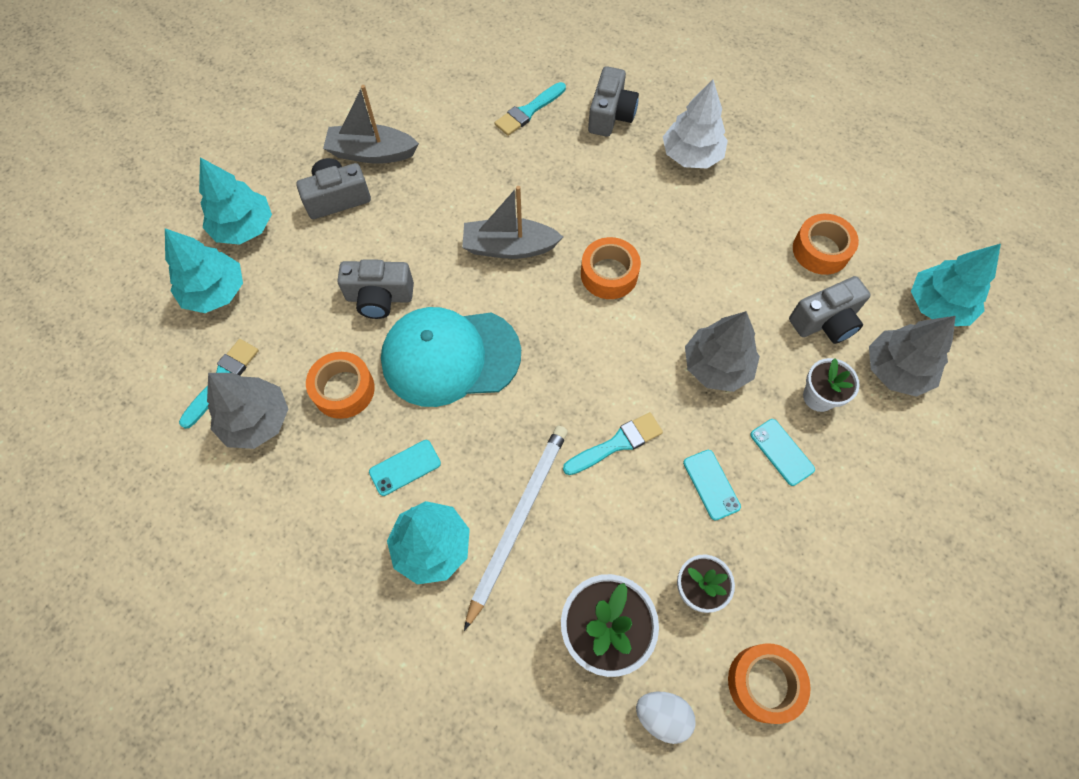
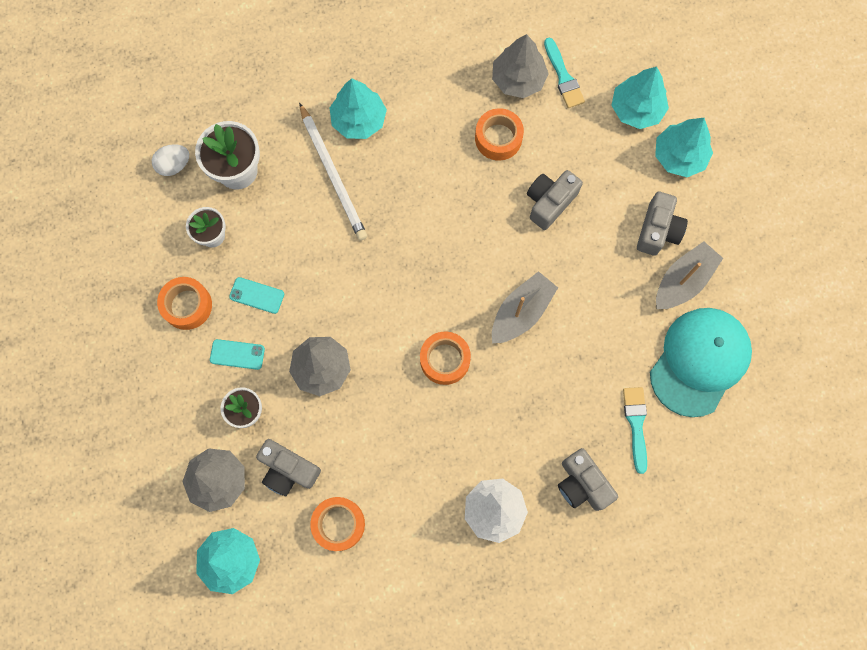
camera: 130 degrees right, 10 degrees up
turquoise phone [369,440,441,496] -> none
turquoise cap [381,307,521,407] -> turquoise cap moved to [650,308,752,417]
turquoise brush [563,412,663,475] -> none
orange tape [728,643,811,724] -> orange tape moved to [157,277,212,330]
grey camera [789,276,871,344] -> grey camera turned 75 degrees counterclockwise [256,439,321,496]

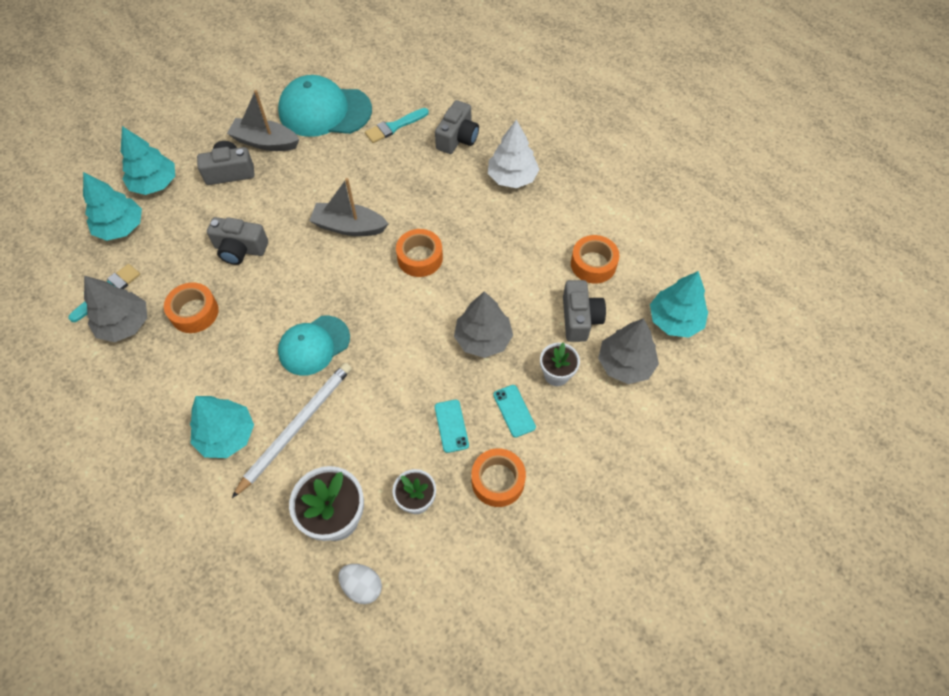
camera: 120 degrees left, 15 degrees down
none -> turquoise cap [278,315,350,376]

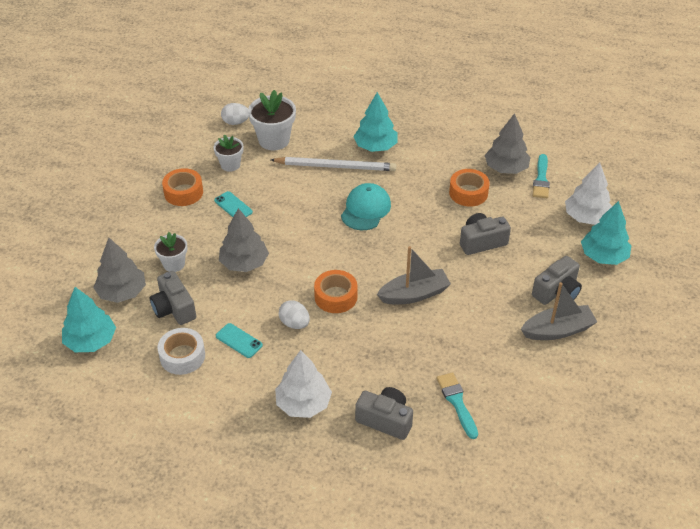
camera: 150 degrees right, 15 degrees down
turquoise tree [83,172,142,241] -> white tree [565,162,612,225]
white pencil [232,363,352,498] -> white pencil turned 90 degrees counterclockwise [271,157,396,171]
turquoise cap [278,75,372,137] -> none
turquoise brush [365,108,429,143] -> turquoise brush turned 45 degrees counterclockwise [437,372,478,439]
grey camera [435,100,479,154] -> grey camera turned 120 degrees clockwise [355,387,413,440]
turquoise phone [493,385,536,438] -> turquoise phone moved to [216,323,263,358]
orange tape [571,235,619,284] -> white tape [158,328,205,375]
none -> white egg [279,300,310,329]

